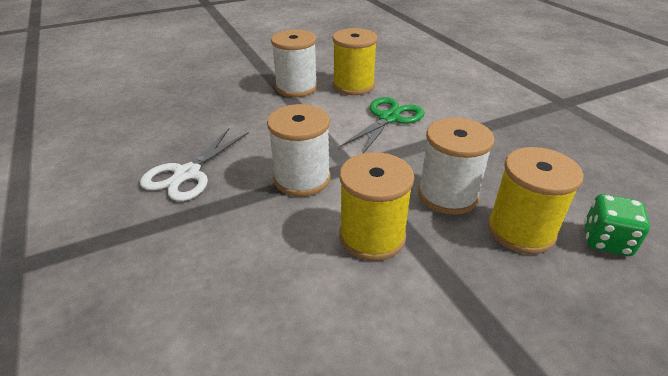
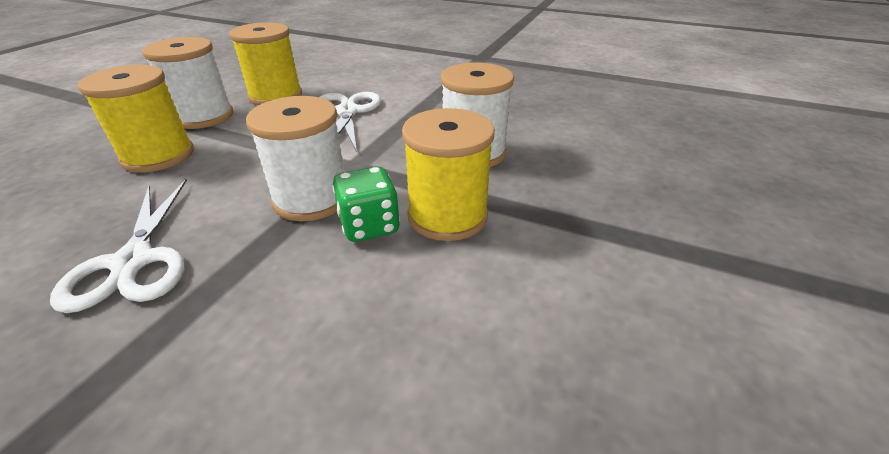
camera: 40 degrees left, 0 degrees up
green scissors [340,97,425,153] -> white scissors [319,92,381,152]
yellow spool [488,147,584,254] -> yellow spool moved to [78,65,194,173]
green dice [584,194,650,256] -> green dice moved to [332,166,400,242]

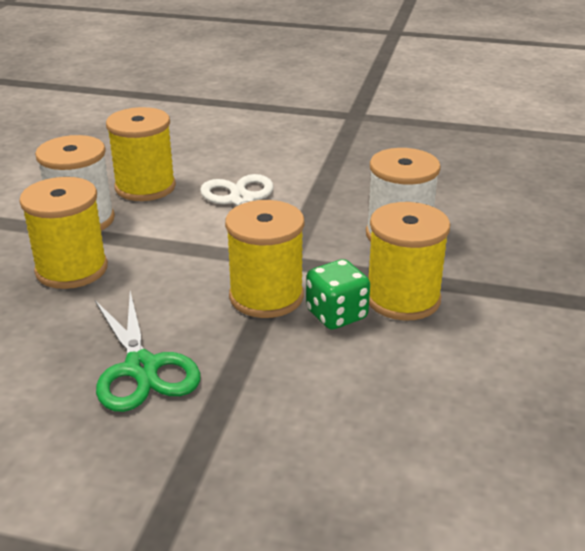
camera: 10 degrees left, 5 degrees down
white scissors [50,179,187,313] -> green scissors [95,291,201,412]
white spool [246,96,345,221] -> yellow spool [225,200,305,318]

